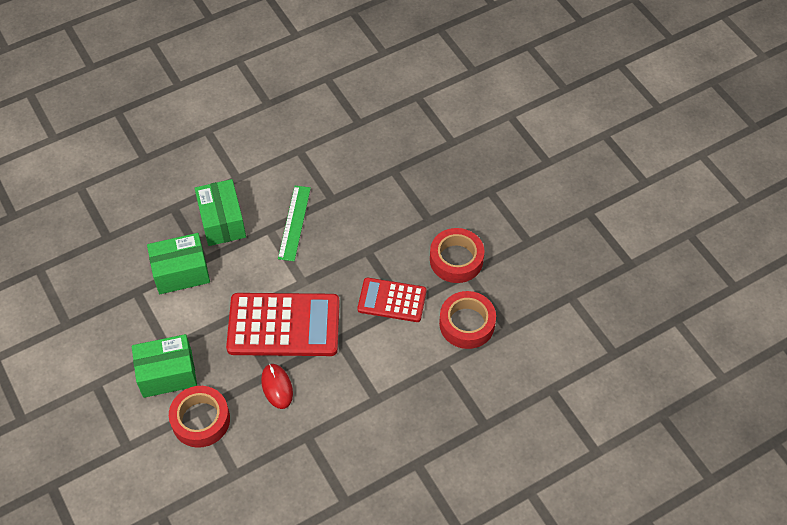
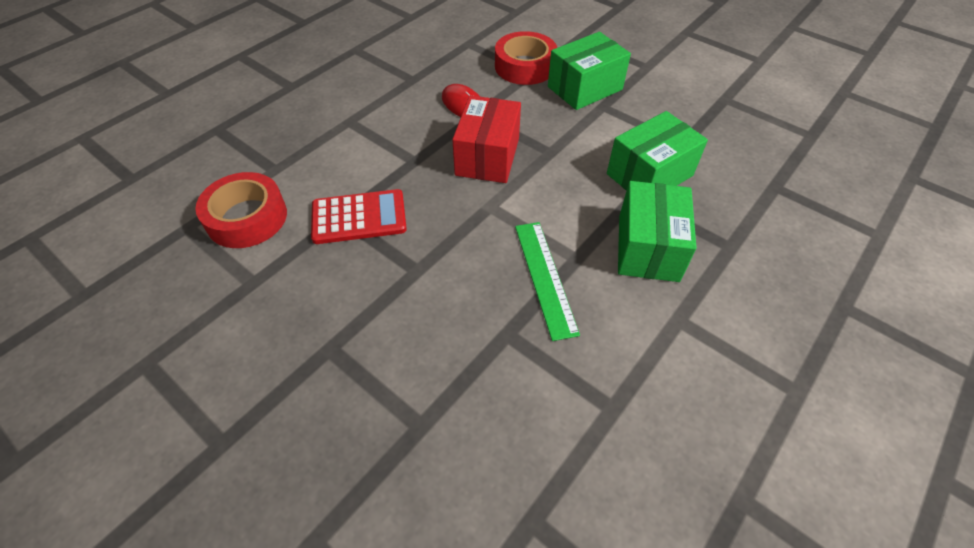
camera: 160 degrees right, 5 degrees down
green box [195,179,246,246] -> green box turned 45 degrees clockwise [618,181,697,282]
red calculator [226,293,340,356] -> red box [452,95,521,183]
red tape [430,228,484,283] -> none

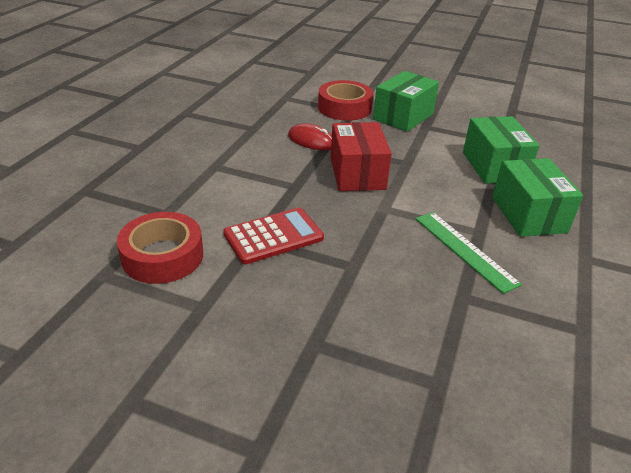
camera: 20 degrees left, 15 degrees down
green box [607,111,708,191] -> green box turned 45 degrees counterclockwise [463,116,539,184]

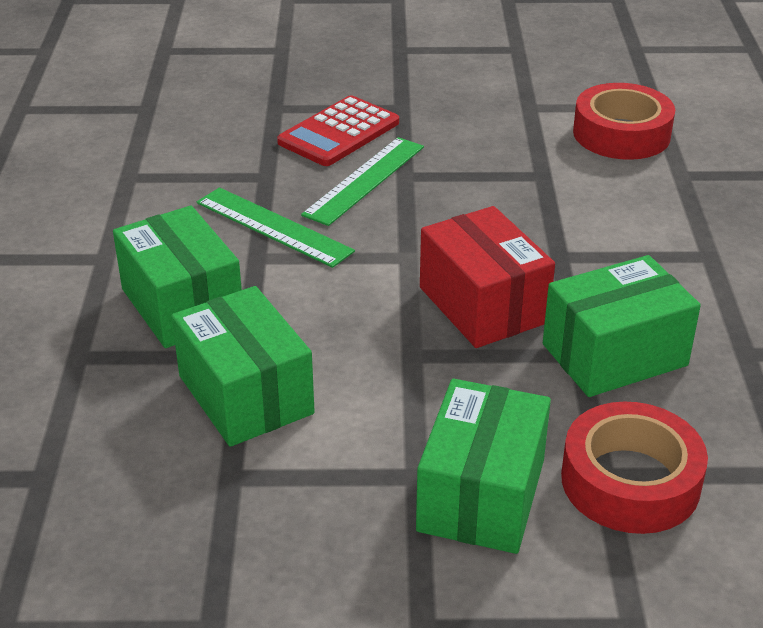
camera: 160 degrees right, 0 degrees up
red calculator [223,208,324,264] -> red calculator moved to [277,95,399,166]
red mouse [288,123,332,150] -> green box [543,255,701,397]
none -> green ruler [301,137,424,226]

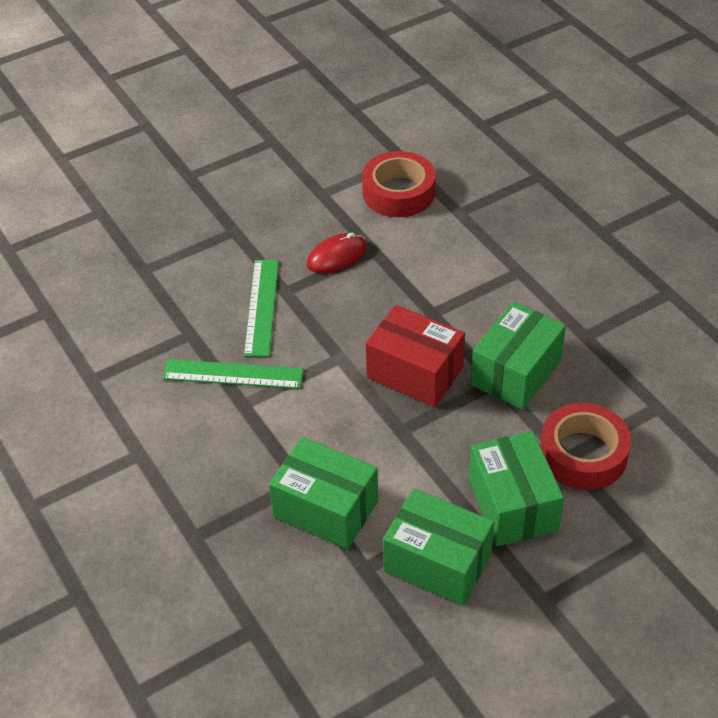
camera: 30 degrees left, 10 degrees up
green box [113,206,242,348] -> green box moved to [383,489,494,606]
red calculator [277,95,399,166] -> none
none -> red mouse [307,233,367,273]

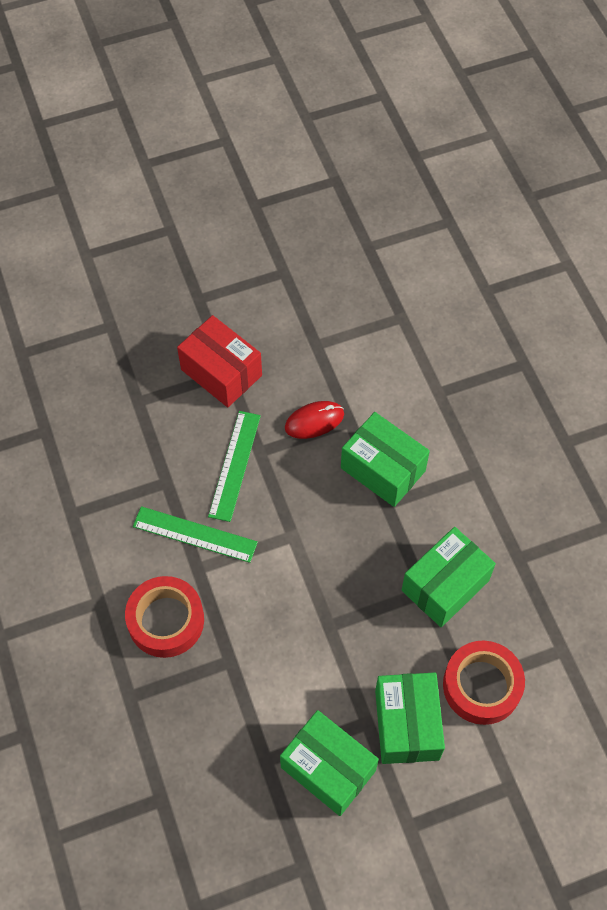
camera: 10 degrees right, 15 degrees up
green box [269,437,378,549] -> green box moved to [341,412,430,507]
red tape [362,151,436,217] -> red tape moved to [125,576,204,658]
red box [366,305,465,407] -> red box moved to [177,315,262,407]

